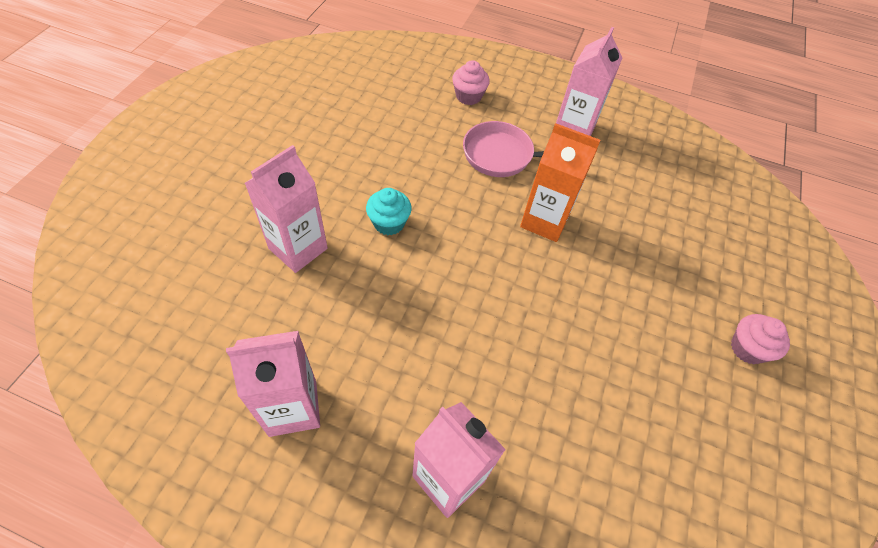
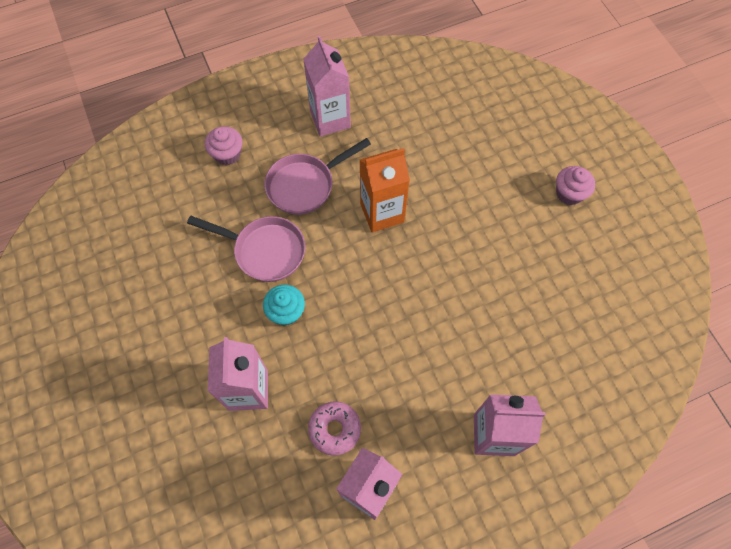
camera: 40 degrees left, 10 degrees up
none -> pink pan [187,216,306,282]
none -> pink donut [308,401,361,456]

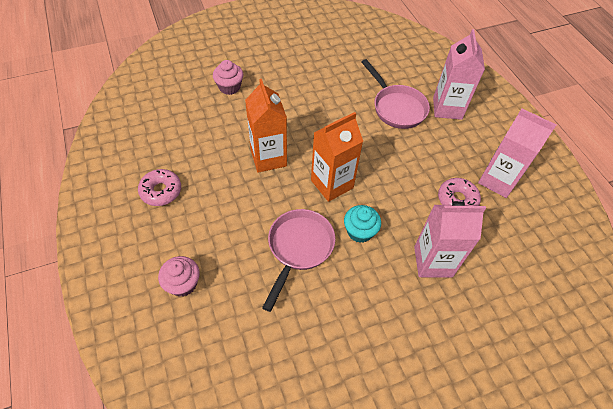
camera: 90 degrees left, 10 degrees down
pink pan [264,138,371,215] -> pink pan moved to [362,59,430,129]
pink carton [303,36,351,136] -> pink donut [138,169,181,206]
pink cupcake [556,166,595,205] -> pink cupcake moved to [213,60,243,95]
none -> orange carton [311,112,363,202]

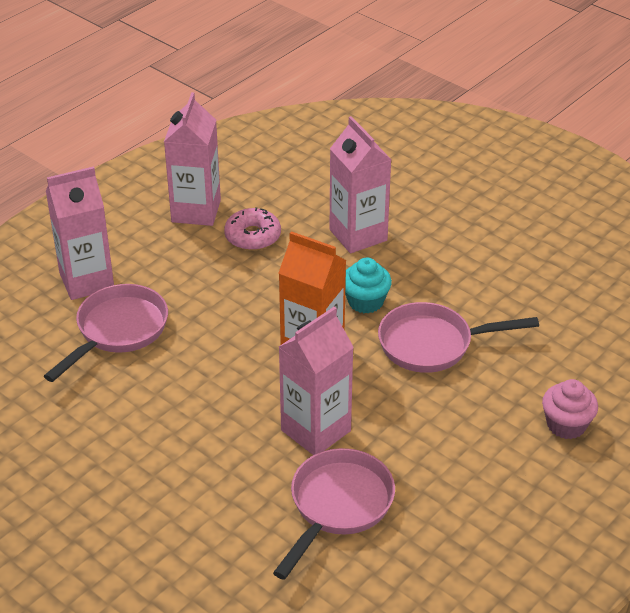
camera: 115 degrees left, 15 degrees down
pink donut [138,169,181,206] -> none
pink cupcake [213,60,243,95] -> none
orange carton [245,79,287,173] -> pink carton [279,307,354,455]
none -> pink pan [273,448,395,580]

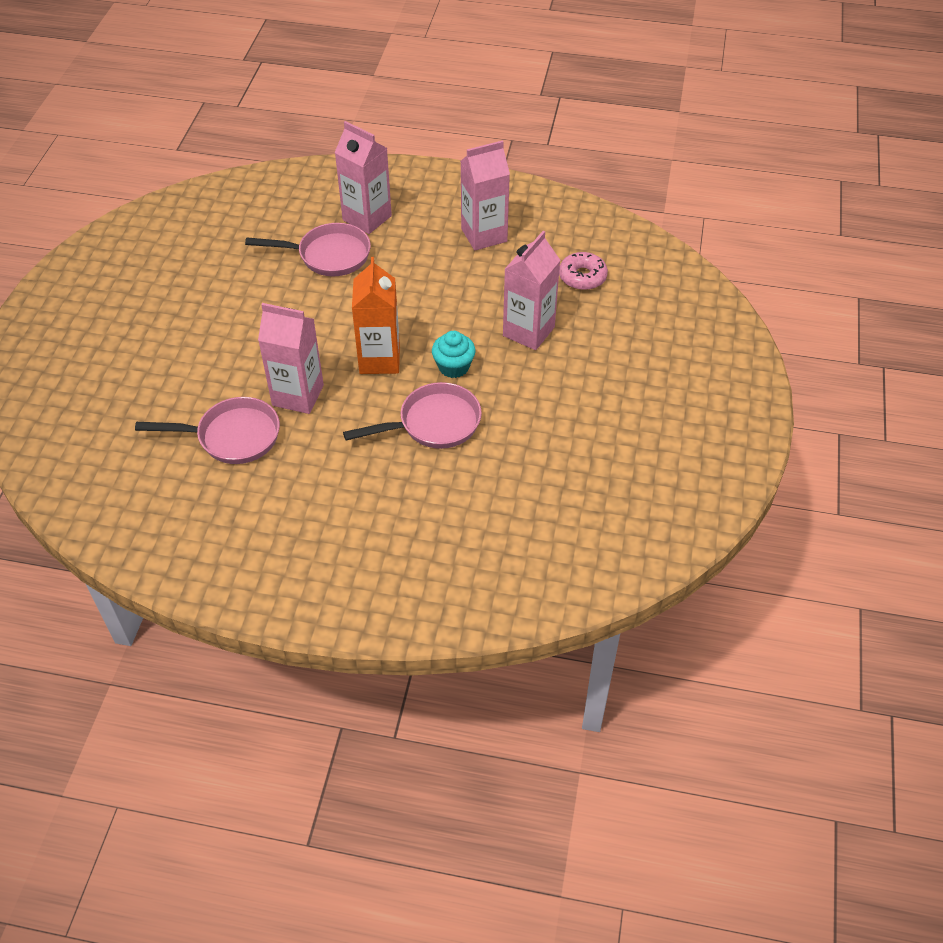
camera: 60 degrees right, 10 degrees up
pink donut [224,207,281,251] -> pink donut moved to [559,252,608,290]
pink pan [378,302,539,373] -> pink pan turned 105 degrees clockwise [343,382,482,449]
pink cupcake [542,379,598,439] -> none

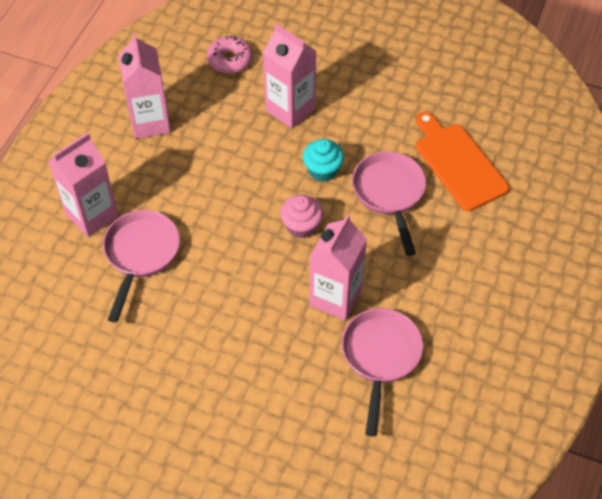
camera: 80 degrees left, 5 degrees up
orange carton [352,257,400,374] -> pink cupcake [280,195,323,238]
none -> orange cutting board [416,112,509,211]

